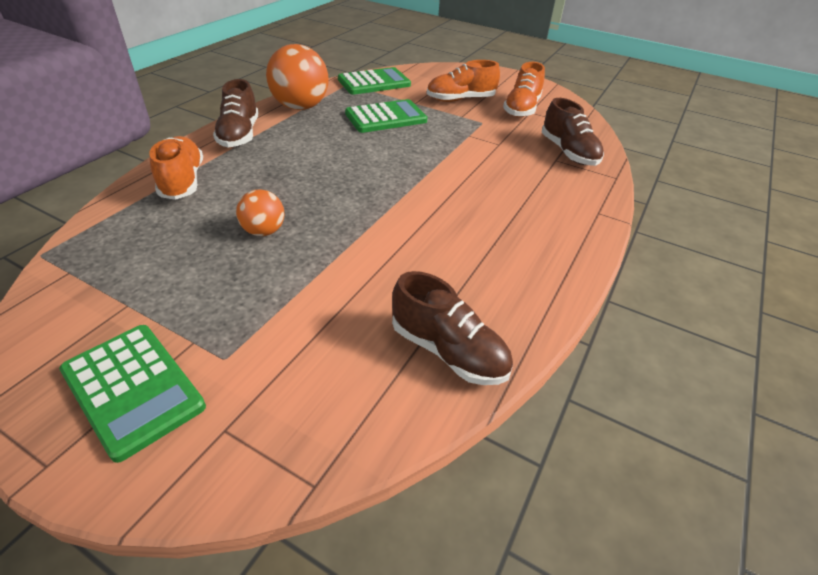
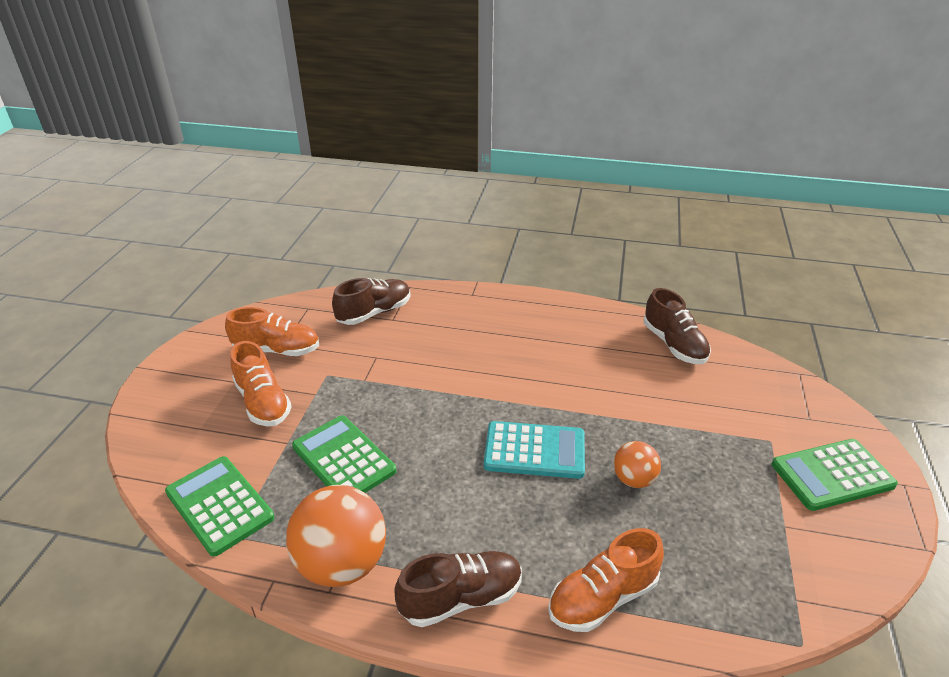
camera: 105 degrees left, 5 degrees down
green calculator [59,325,206,463] -> green calculator turned 135 degrees counterclockwise [772,439,898,511]
brown shoe [392,271,513,385] -> brown shoe turned 135 degrees clockwise [643,288,711,364]
none -> turquoise calculator [484,421,585,479]

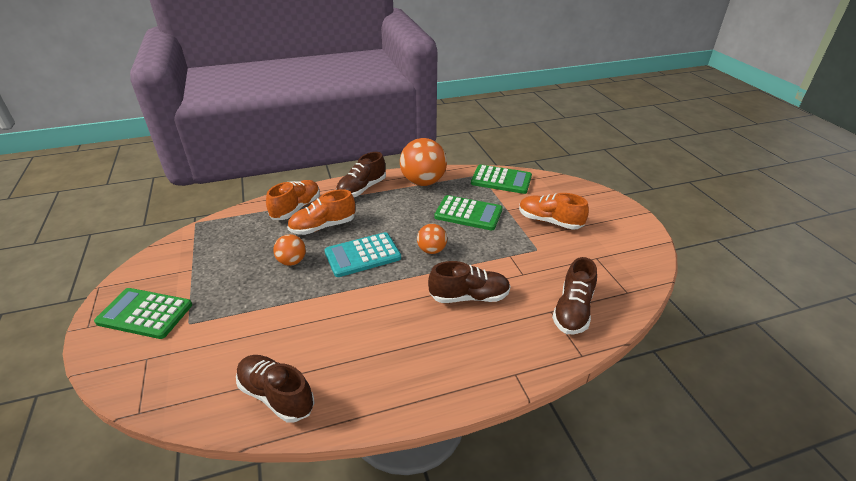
camera: 150 degrees right, 0 degrees up
orange shoe [225,307,319,356] -> orange shoe moved to [287,189,355,235]
green calculator [772,439,898,511] -> green calculator turned 120 degrees counterclockwise [94,288,192,339]
none -> orange ball [417,224,447,254]
none -> brown shoe [428,261,511,303]

